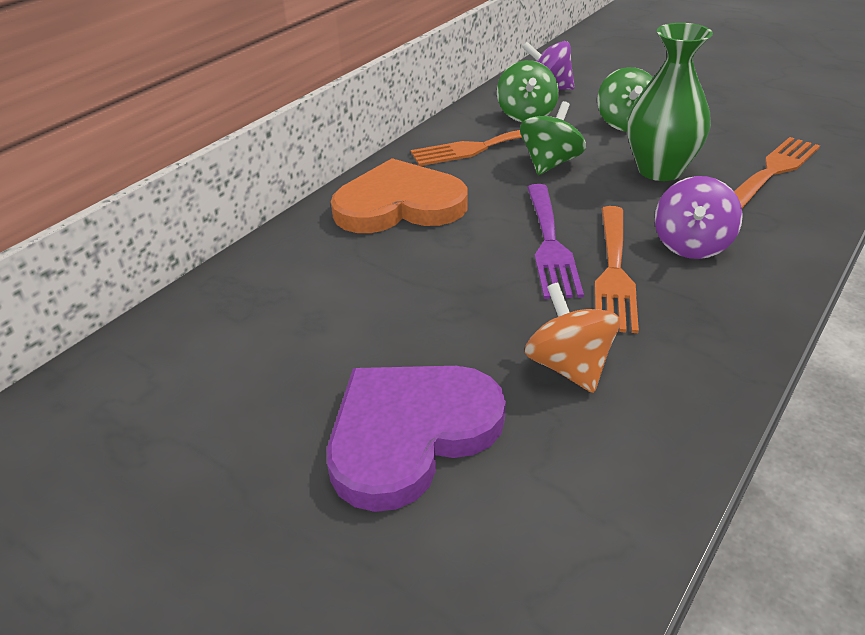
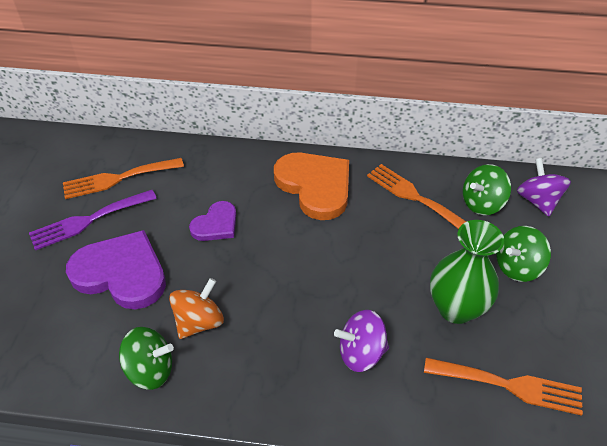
camera: 60 degrees right, 10 degrees up
green spinning top [520,101,586,175] -> green spinning top moved to [119,327,174,390]
purple fork [527,184,584,299] -> purple fork moved to [29,190,157,251]
orange fork [595,206,639,333] -> orange fork moved to [63,158,184,199]
none -> purple heart [189,201,236,241]

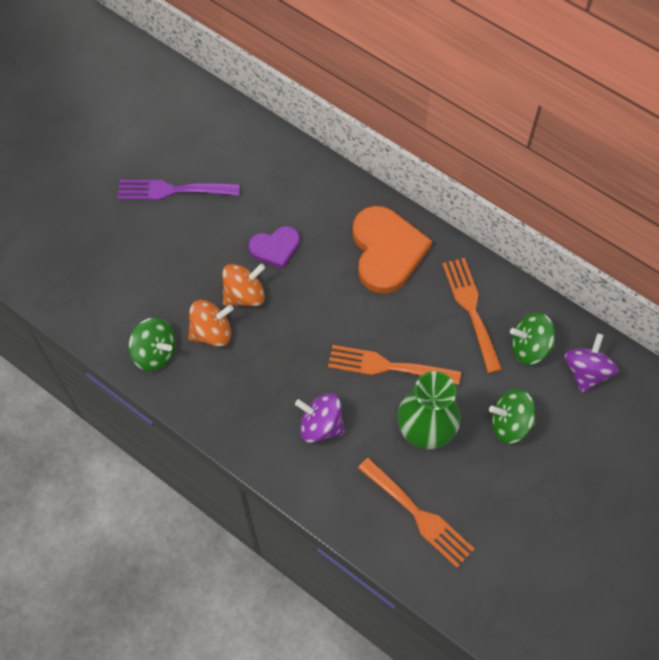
camera: 30 degrees right, 15 degrees up
orange fork [63,158,184,199] -> orange fork moved to [328,345,461,385]
purple heart [66,230,166,309] -> none
none -> orange spinning top [222,264,265,306]

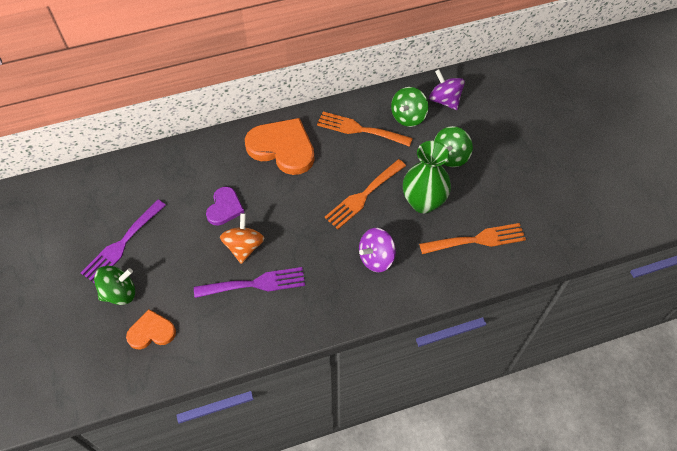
camera: 55 degrees left, 5 degrees down
green spinning top [129,318,176,372] -> green spinning top moved to [94,266,135,305]
orange spinning top [188,300,234,347] -> purple fork [194,267,305,298]
none -> orange heart [126,309,176,349]

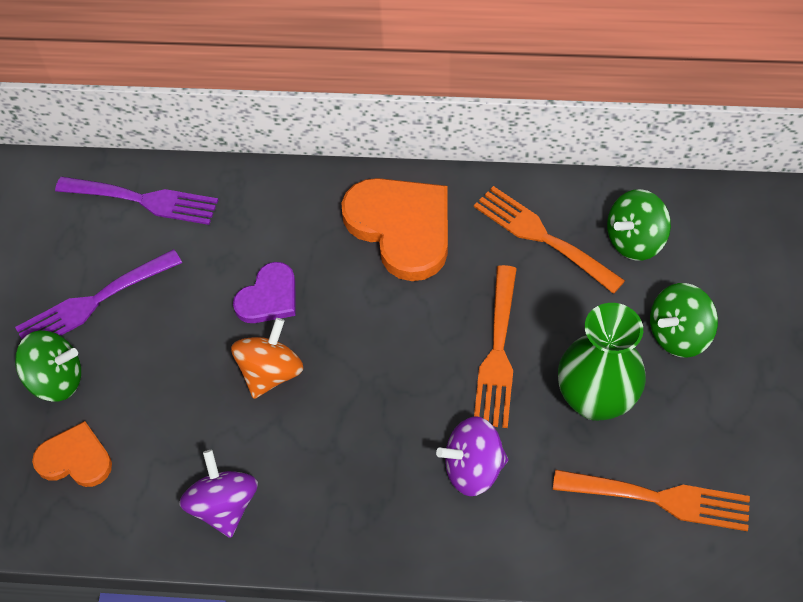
camera: 25 degrees right, 0 degrees up
purple fork [194,267,305,298] -> purple fork moved to [55,177,218,225]
orange fork [324,159,406,229] -> orange fork turned 60 degrees counterclockwise [474,265,517,428]
purple spinning top [429,69,465,110] -> purple spinning top moved to [179,450,258,538]

